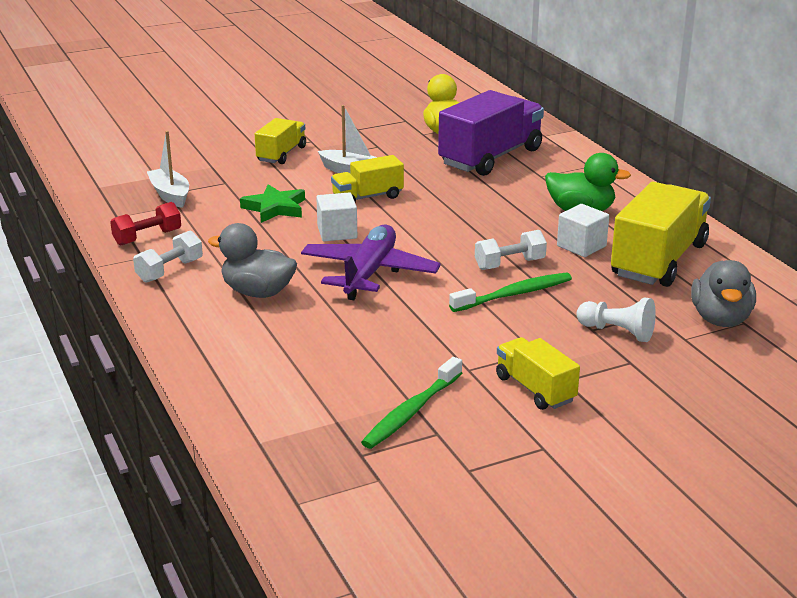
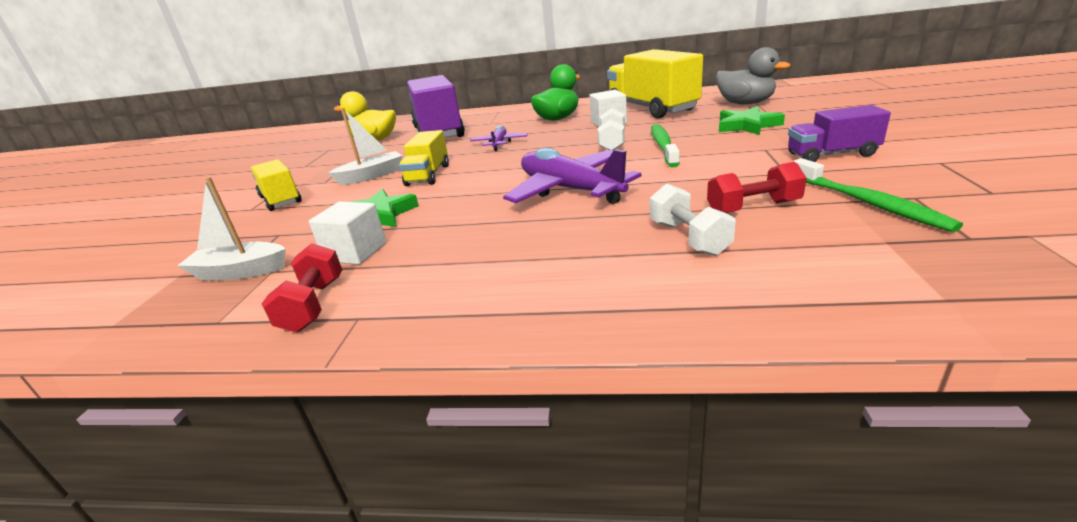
camera: 55 degrees left, 0 degrees up
white dumbbell [133,231,203,283] -> white dumbbell moved to [650,183,736,256]
grey duck [208,223,297,298] -> none
white cube [316,192,357,241] -> white cube moved to [309,202,386,265]
yellow truck [496,337,580,410] -> purple truck [788,105,891,162]
white pawn [576,298,656,342] -> green star [719,106,785,135]
none -> purple plane [470,125,528,151]
none -> red dumbbell [707,162,807,213]

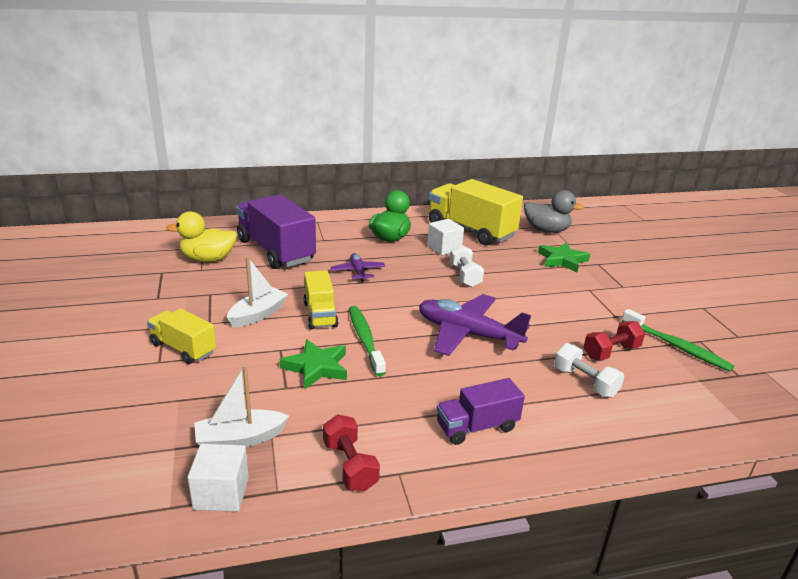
camera: 25 degrees left, 0 degrees up
white cube [309,202,386,265] -> white cube moved to [188,444,249,512]
green toothbrush [651,124,680,167] -> green toothbrush moved to [349,306,386,376]
purple truck [788,105,891,162] -> purple truck moved to [436,378,525,445]

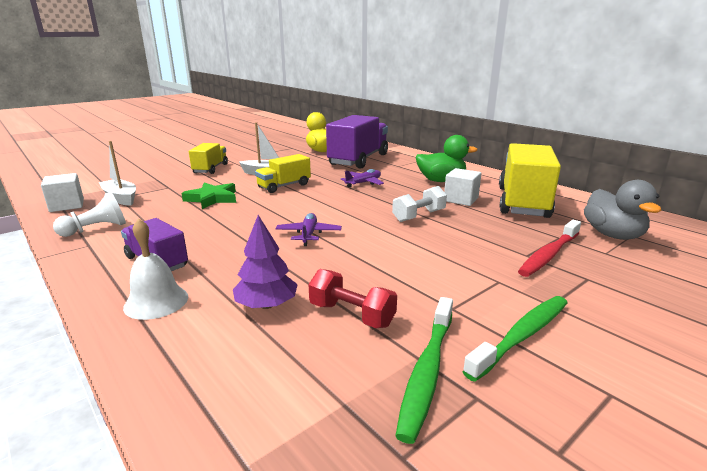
camera: 65 degrees right, 5 degrees down
red dumbbell [323,415,380,492] -> white pawn [53,192,126,237]
green toothbrush [349,306,386,376] -> green toothbrush moved to [462,296,567,382]
purple plane [419,294,531,356] -> purple plane [275,213,342,246], size x0.52
green star [538,242,590,272] -> red toothbrush [518,220,581,277]
white dumbbell [554,343,624,398] -> purple tree [233,215,298,309]
none -> white bell [123,218,188,320]

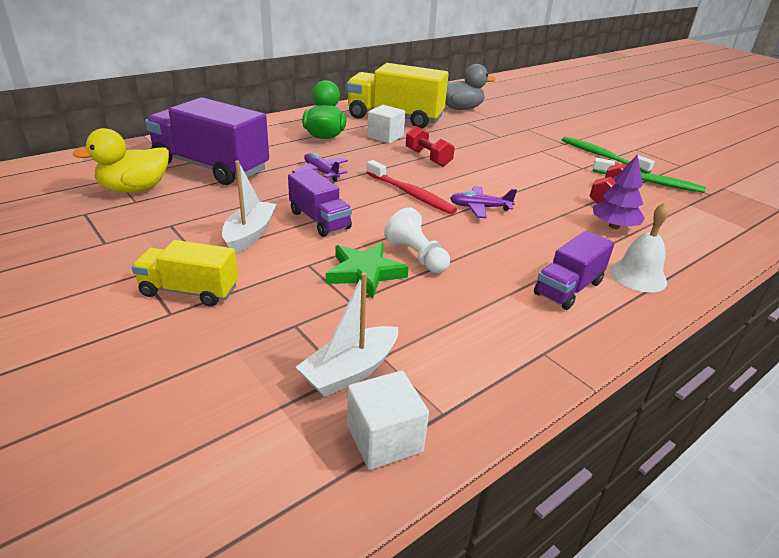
camera: 90 degrees left, 10 degrees up
white pawn [53,192,126,237] -> white pawn moved to [384,207,450,273]
yellow truck [255,154,311,193] -> purple truck [288,169,352,237]
white dumbbell [392,186,447,222] -> red dumbbell [406,126,455,167]
red toothbrush [518,220,581,277] -> red toothbrush moved to [366,160,457,214]

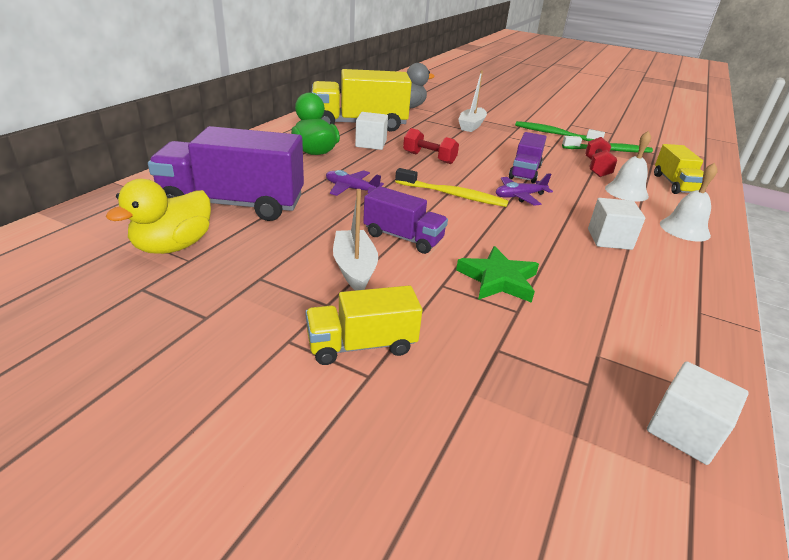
camera: 25 degrees left, 0 degrees up
white boat [296,272,398,397] -> white boat moved to [458,70,487,132]
red toothbrush [366,160,457,214] -> yellow toothbrush [395,168,508,207]
white pawn [384,207,450,273] -> none
purple truck [534,231,615,310] -> purple truck moved to [509,132,547,183]
purple tree [593,154,645,229] -> white bell [605,131,651,202]
none -> white cube [588,198,645,250]
none -> yellow truck [654,144,704,194]

